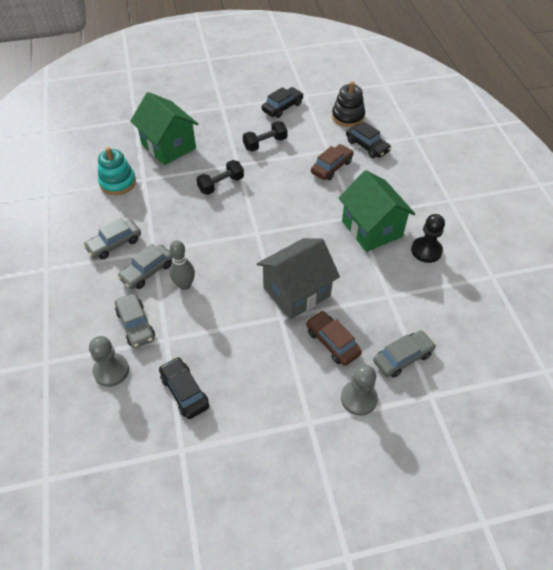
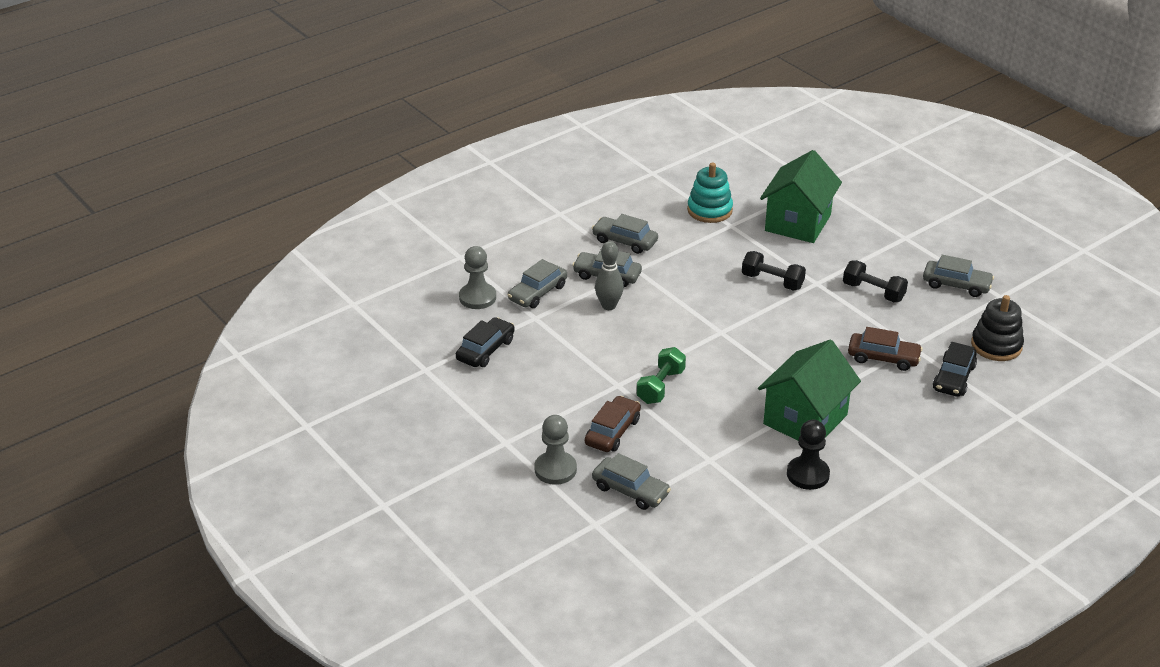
camera: 65 degrees right, 15 degrees down
grey house [257,238,340,320] -> green dumbbell [637,347,686,404]
black car [262,87,303,118] -> grey car [923,255,994,297]

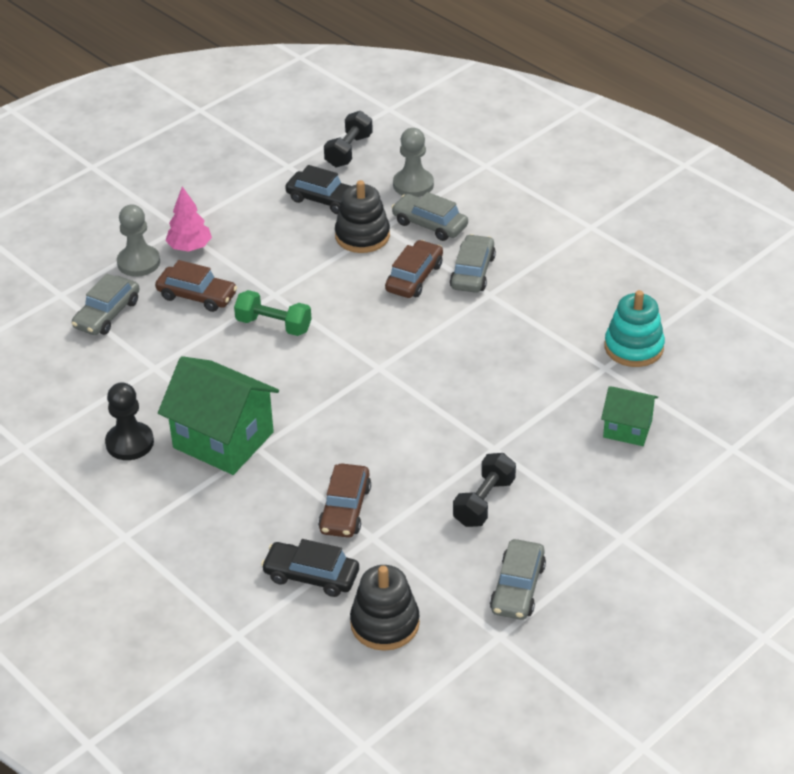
camera: 85 degrees right, 5 degrees up
grey car [592,214,658,254] -> none
grey bowling pin [595,241,624,310] -> brown car [385,240,443,298]
black dumbbell [742,251,806,291] -> black dumbbell moved to [324,111,373,168]
green house [760,150,842,243] -> green house [601,386,658,446], size x0.55
none -> pink tree [166,186,212,251]
none -> black stacking toy [335,180,390,253]

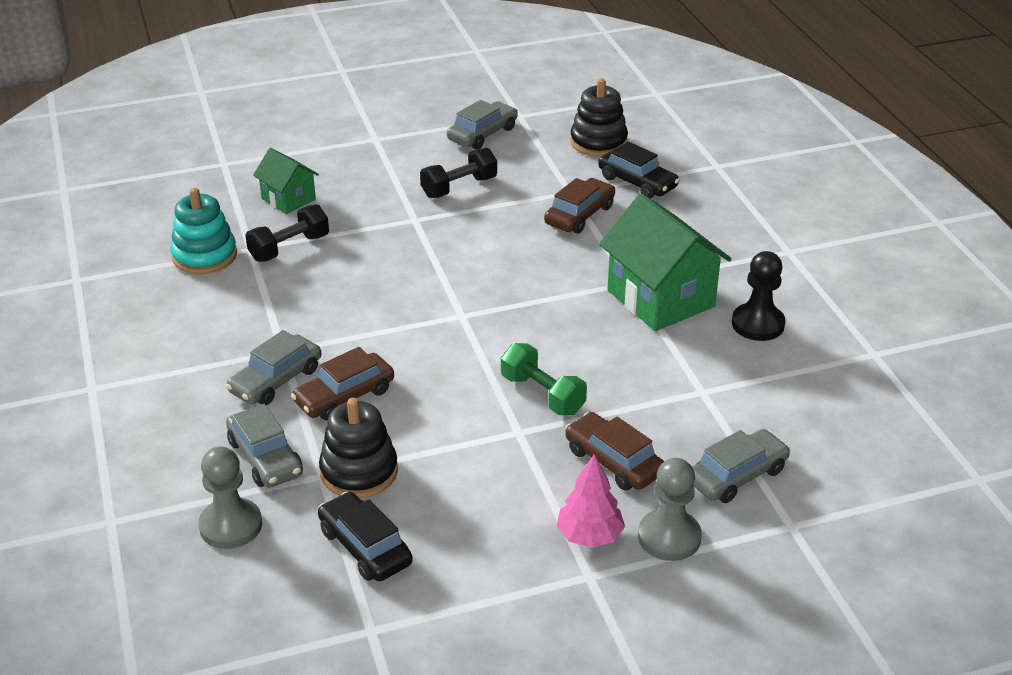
camera: 155 degrees left, 5 degrees down
black dumbbell [324,111,373,168] -> black dumbbell moved to [245,204,329,262]

